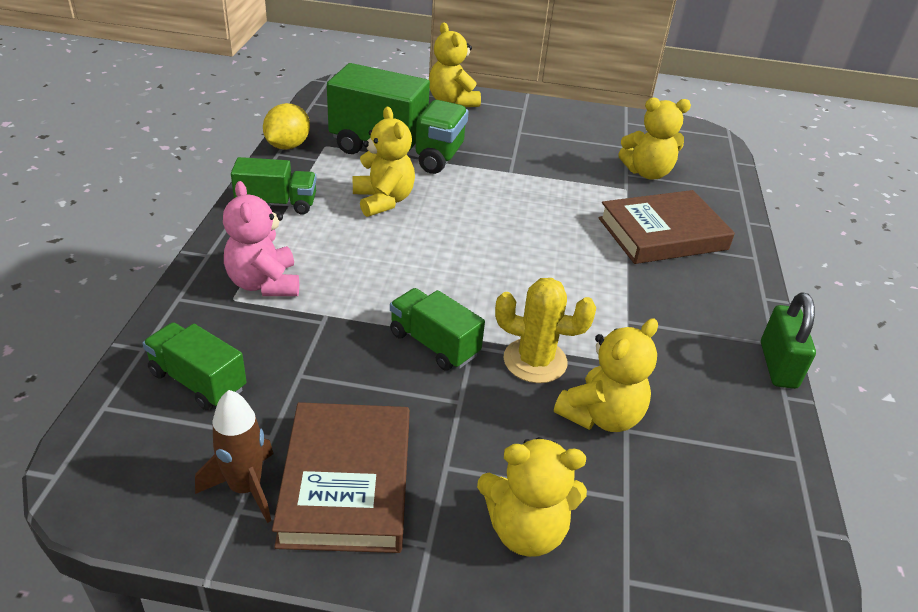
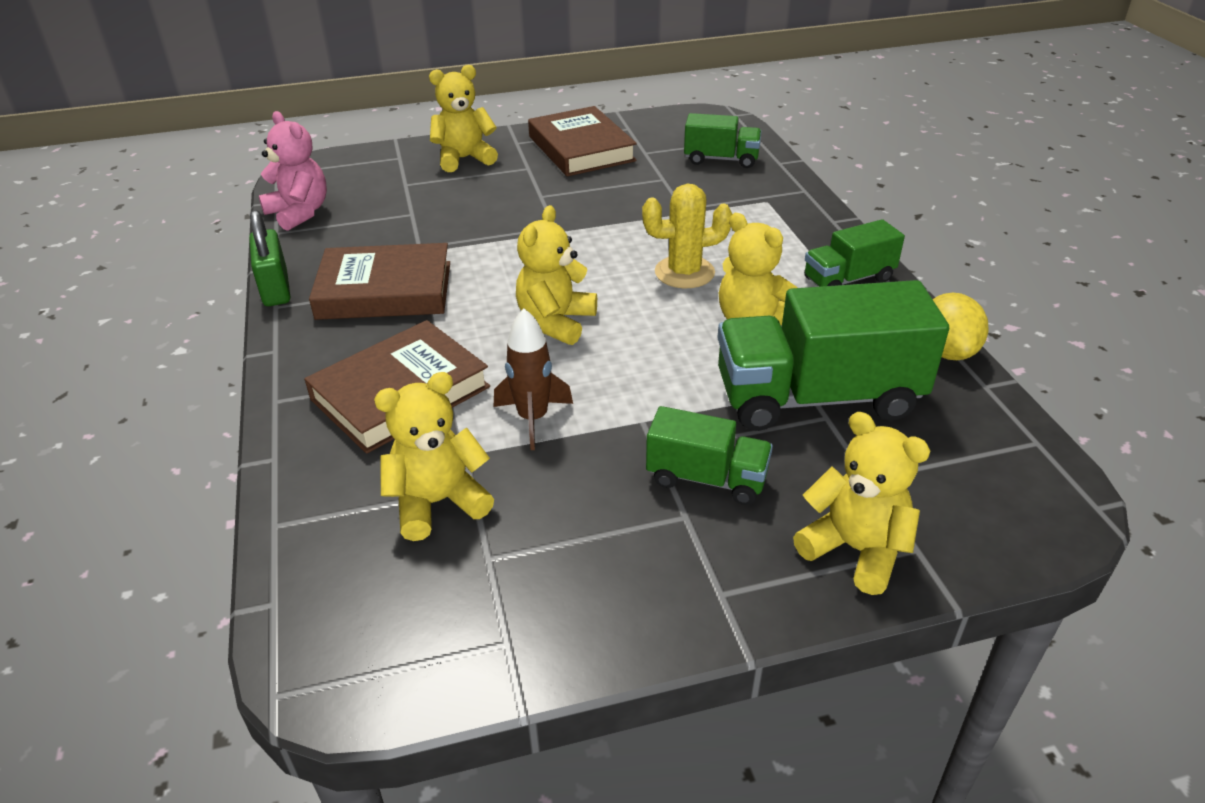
camera: 160 degrees right, 0 degrees up
brown rocket [195,390,274,523] -> brown rocket moved to [494,308,573,450]
pink teddy bear [223,181,299,296] -> pink teddy bear moved to [259,111,327,231]
green truck [390,288,485,371] -> green truck moved to [646,406,773,505]
yellow cactus [495,278,596,383] -> yellow cactus moved to [642,184,732,288]
yellow teddy bear [554,319,658,432] -> yellow teddy bear moved to [516,205,597,345]
none -> brown book [309,243,450,320]

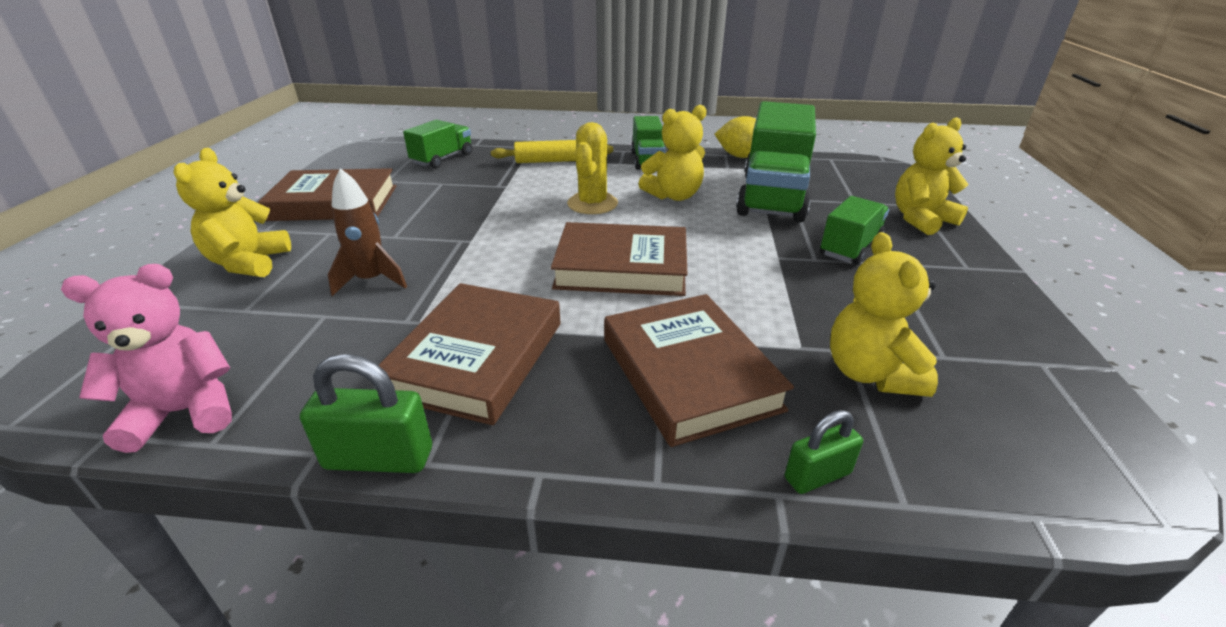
camera: 70 degrees left, 5 degrees down
brown rocket [494,308,573,450] -> brown rocket moved to [328,168,407,296]
yellow teddy bear [516,205,597,345] -> brown book [551,222,687,296]
none -> yellow rolling pin [491,140,613,163]
none -> green padlock [785,410,863,494]

